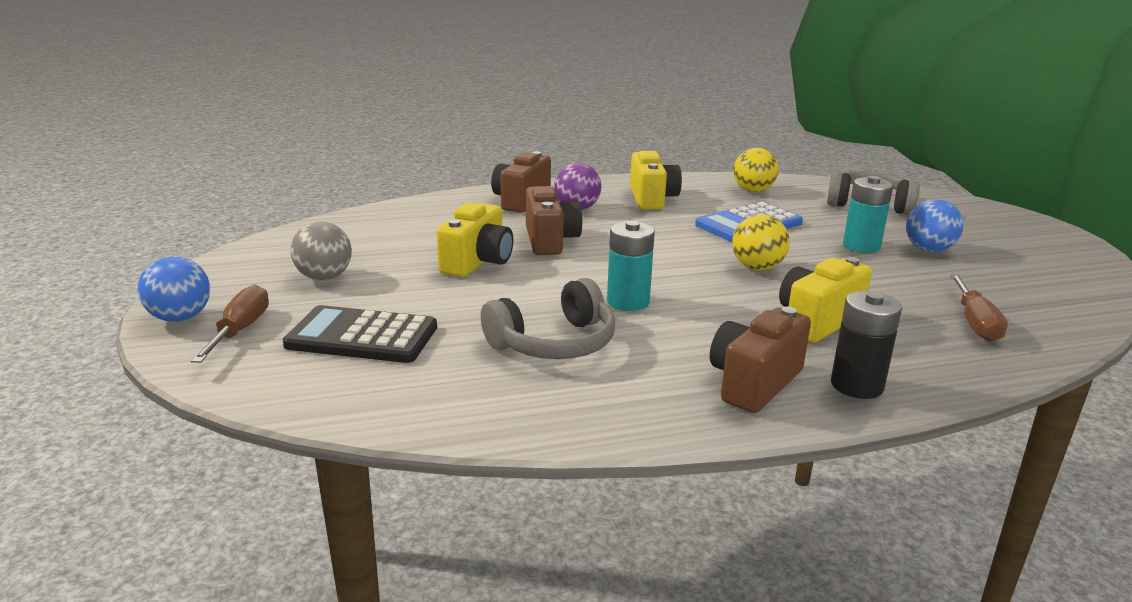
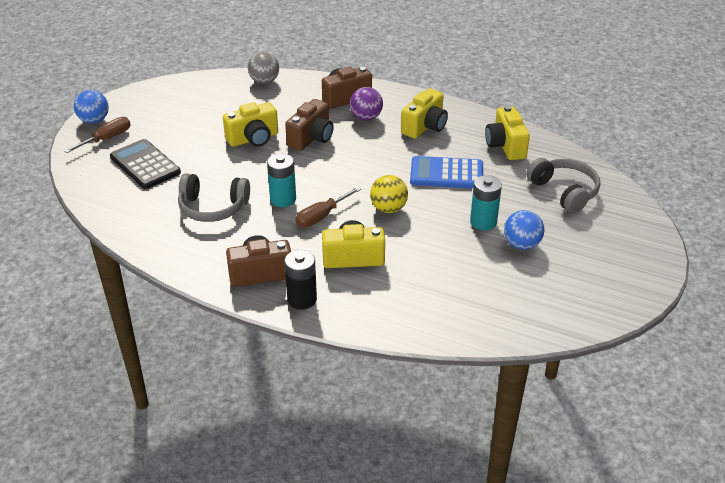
camera: 40 degrees right, 15 degrees up
grey ball [291,221,352,280] -> grey ball moved to [248,52,279,84]
yellow ball [733,148,778,192] -> yellow camera [485,106,530,160]
brown screwdriver [950,274,1008,342] -> brown screwdriver moved to [295,187,361,227]

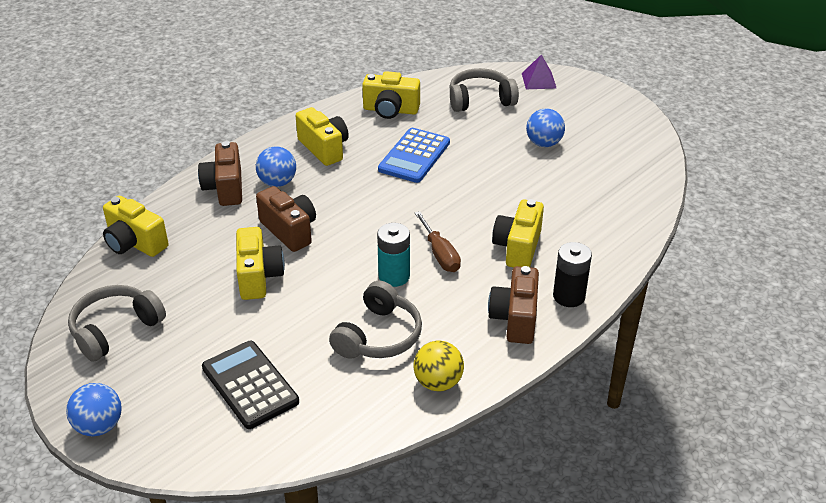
camera: 70 degrees left, 0 degrees up
brown screwdriver [64,117,131,153] -> none
black calculator [110,139,181,189] -> black calculator turned 75 degrees clockwise [202,341,299,429]
grey ball [248,52,279,84] -> yellow camera [103,196,169,257]
purple ball [350,87,383,121] -> blue ball [256,146,296,187]
yellow ball [370,175,408,213] -> yellow ball moved to [413,340,464,391]
turquoise battery [470,175,502,231] -> none
none -> grey headphones [68,285,166,362]
none -> purple pyramid [522,54,557,89]

